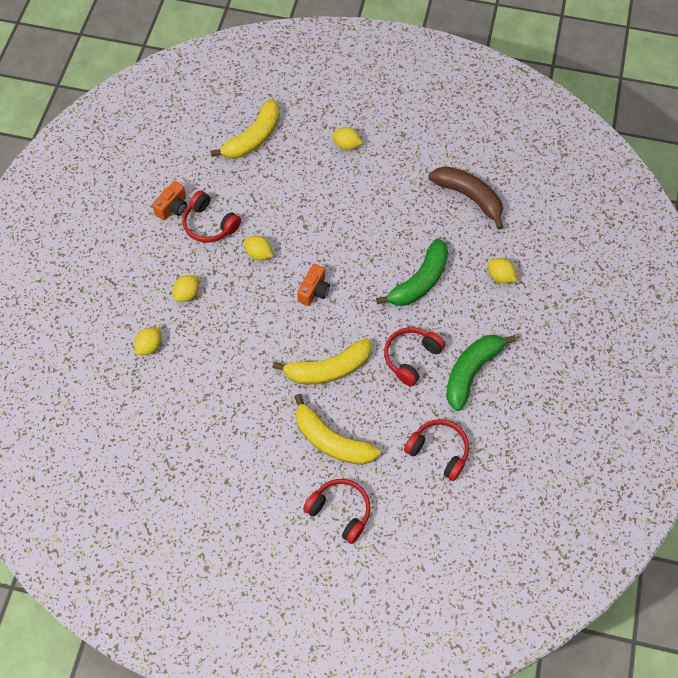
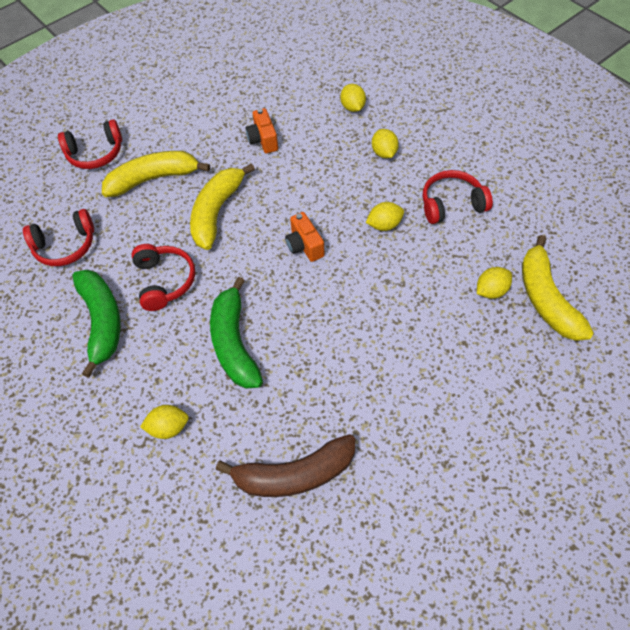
camera: 130 degrees right, 5 degrees down
orange camera [152,181,187,221] -> orange camera moved to [246,108,278,153]
yellow lemon [332,127,363,150] -> yellow lemon moved to [477,267,512,299]

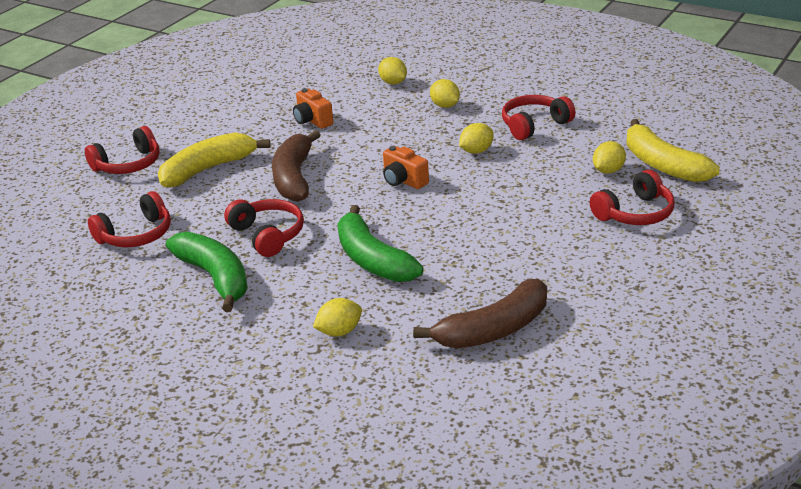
camera: 20 degrees left, 25 degrees down
yellow banana [190,163,255,250] -> brown banana [272,130,320,202]
none -> red headphones [590,170,675,225]

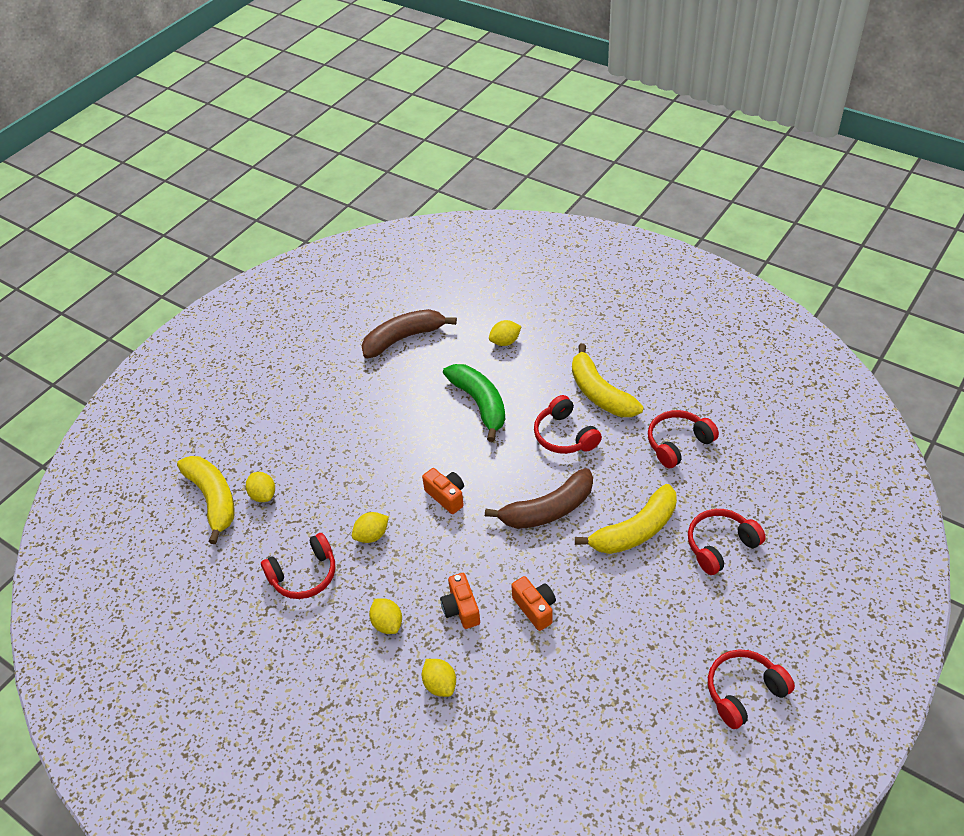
camera: 175 degrees left, 15 degrees up
green banana [166,232,248,312] -> yellow banana [572,344,644,417]
brown banana [272,130,320,202] -> brown banana turned 60 degrees clockwise [485,468,593,529]
red headphones [590,170,675,225] -> red headphones moved to [708,649,795,729]
yellow lemon [593,141,626,174] -> yellow lemon turned 75 degrees counterclockwise [246,472,275,502]
none -> orange camera [440,573,480,629]

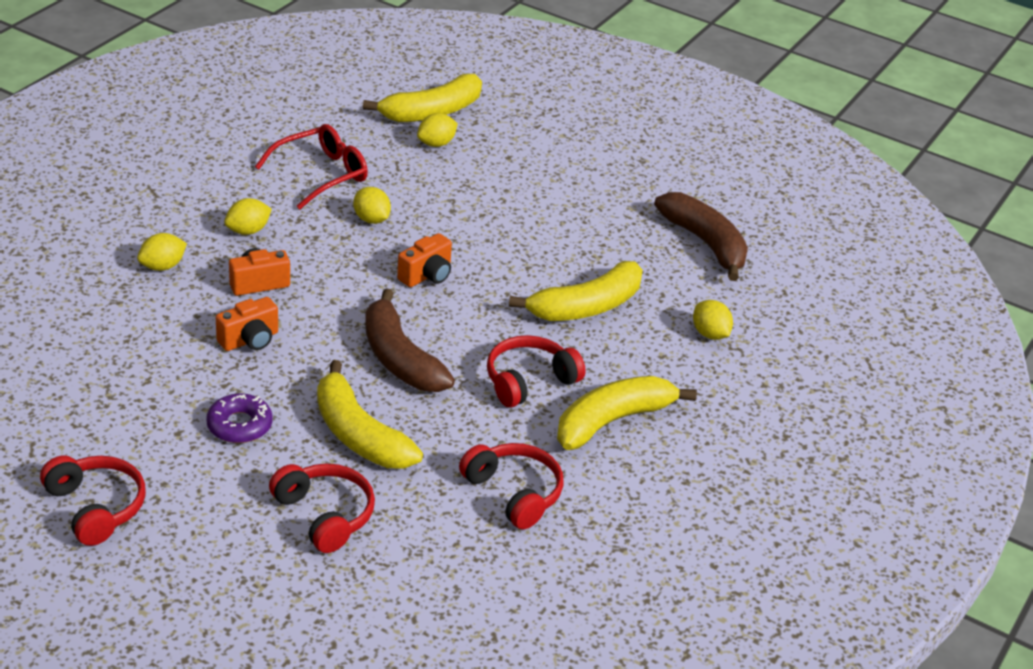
camera: 80 degrees right, 10 degrees down
red headphones [261,533,335,599] -> red glasses [255,124,368,209]
green banana [443,364,505,442] -> yellow banana [509,261,643,321]
none -> purple donut [206,393,273,443]

